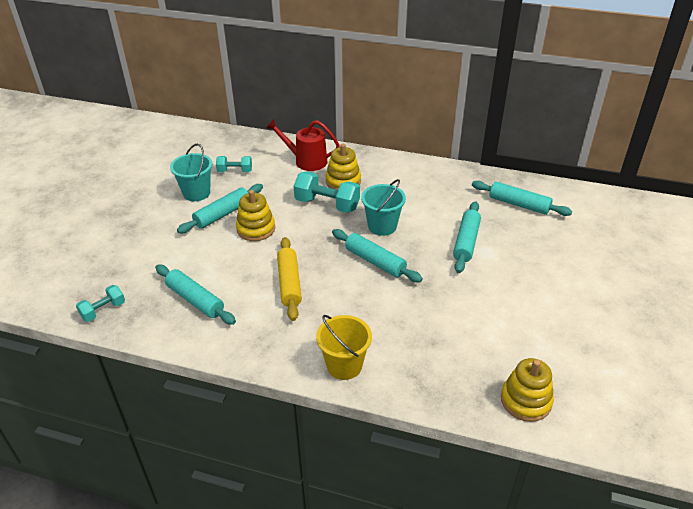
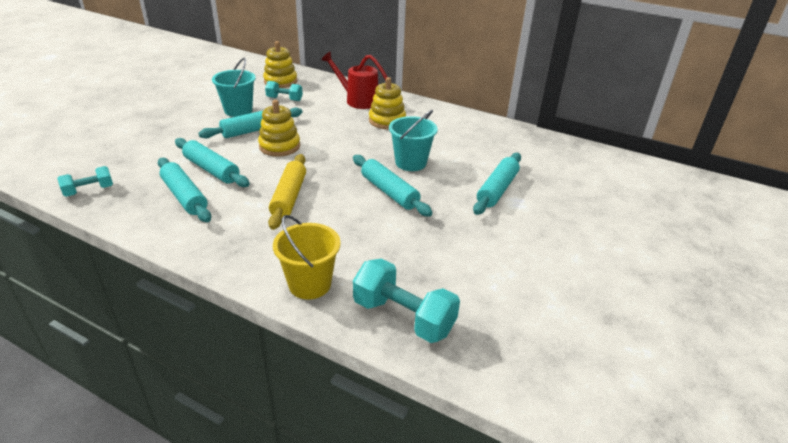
camera: 10 degrees right, 5 degrees down
turquoise dumbbell [294,172,360,213] -> turquoise dumbbell moved to [353,258,460,343]
turquoise rolling pin [472,181,572,216] -> turquoise rolling pin moved to [175,138,250,187]
yellow stacking toy [501,358,554,422] -> yellow stacking toy moved to [263,41,297,88]

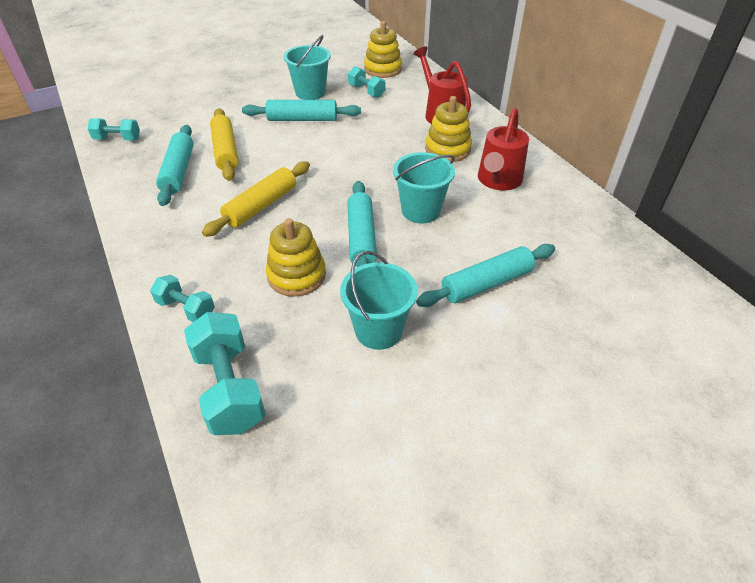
camera: 35 degrees right, 10 degrees up
turquoise rolling pin [175,138,250,187] -> yellow rolling pin [210,108,238,181]
yellow stacking toy [258,100,300,157] -> yellow stacking toy moved to [266,218,326,297]
yellow bucket [273,215,341,299] -> turquoise dumbbell [150,275,215,322]
none -> turquoise bucket [340,251,418,350]
none -> red watering can [478,108,529,191]

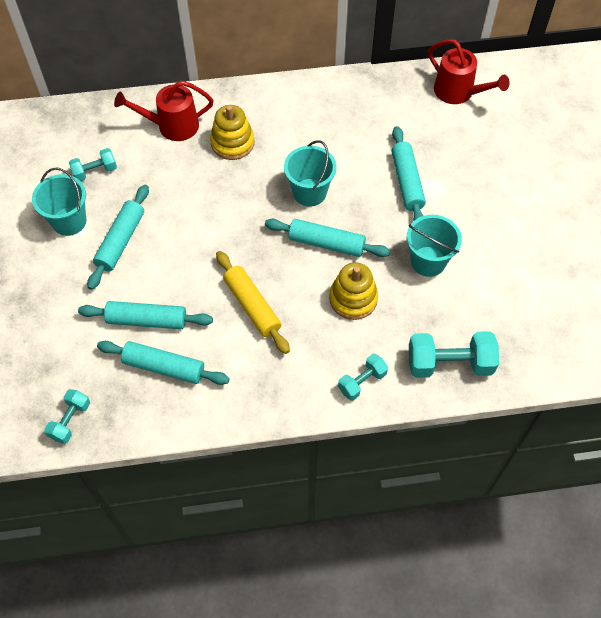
camera: 70 degrees left, 15 degrees up
yellow rolling pin [210,108,238,181] -> turquoise rolling pin [78,301,213,329]
yellow stacking toy [364,21,402,78] -> none
red watering can [478,108,529,191] -> red watering can moved to [428,39,510,104]

